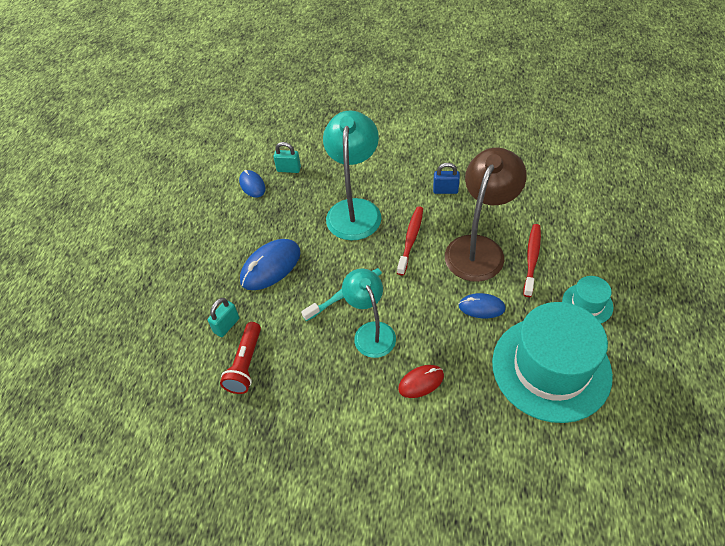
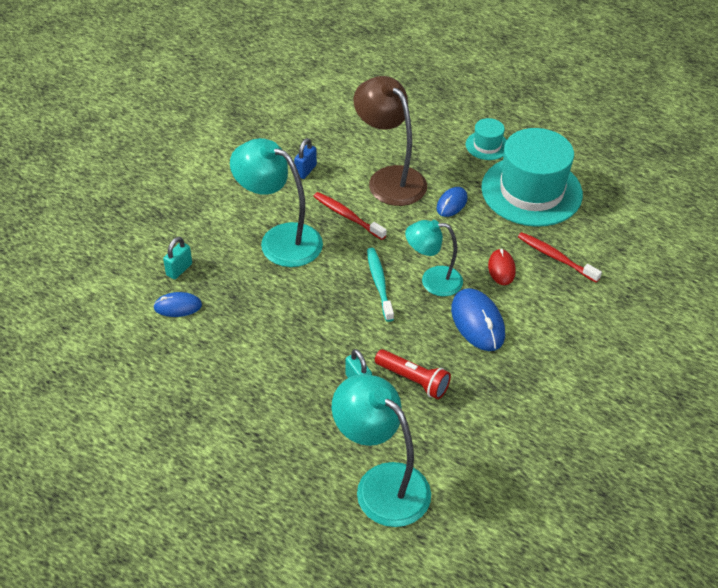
camera: 70 degrees left, 5 degrees down
blue mouse [240,239,301,290] -> blue mouse moved to [451,288,505,351]
red toothbrush [524,224,541,297] -> red toothbrush moved to [518,232,602,283]
none -> turquoise lamp [332,374,431,527]

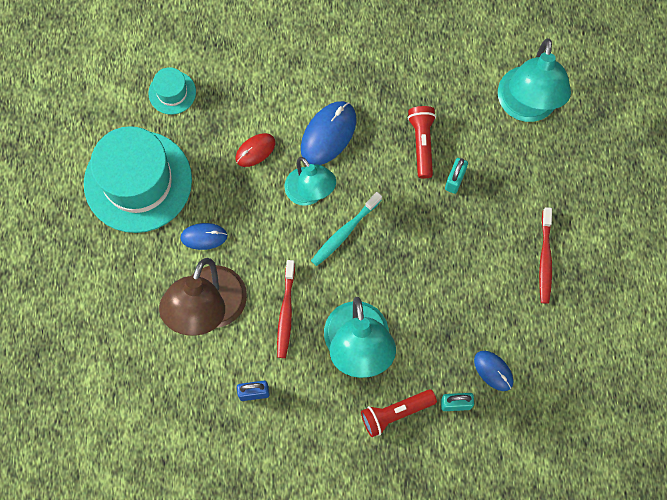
camera: 125 degrees left, 25 degrees up
turquoise hat [466,118,507,160] -> turquoise hat moved to [148,67,196,115]
red toothbrush [518,232,602,283] -> red toothbrush moved to [539,207,552,304]
none -> red flashlight [361,389,437,437]

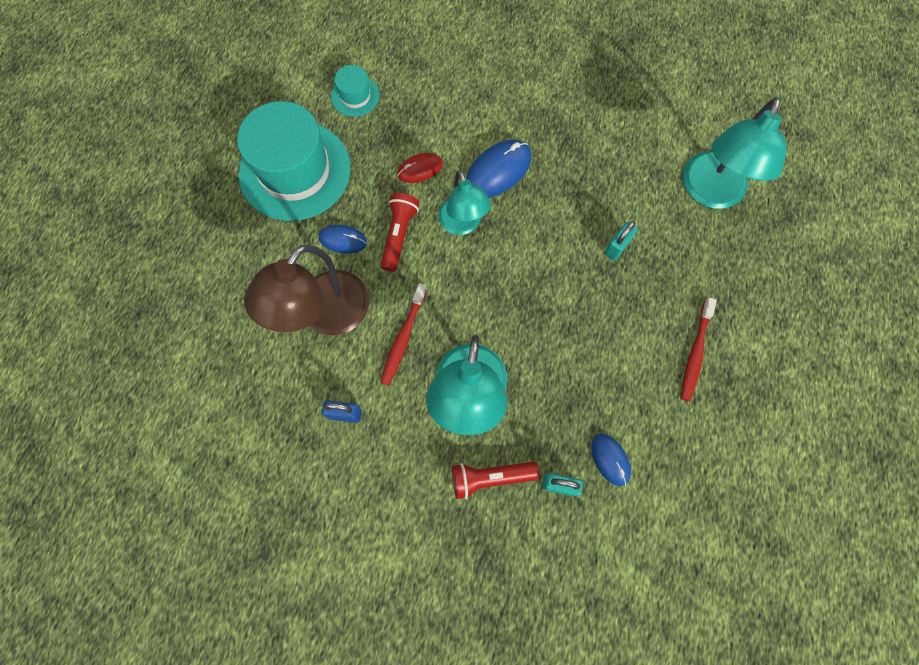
camera: 15 degrees right, 0 degrees up
turquoise toothbrush [311,192,382,266] -> none
red flashlight [408,106,436,179] -> red flashlight moved to [380,193,419,272]

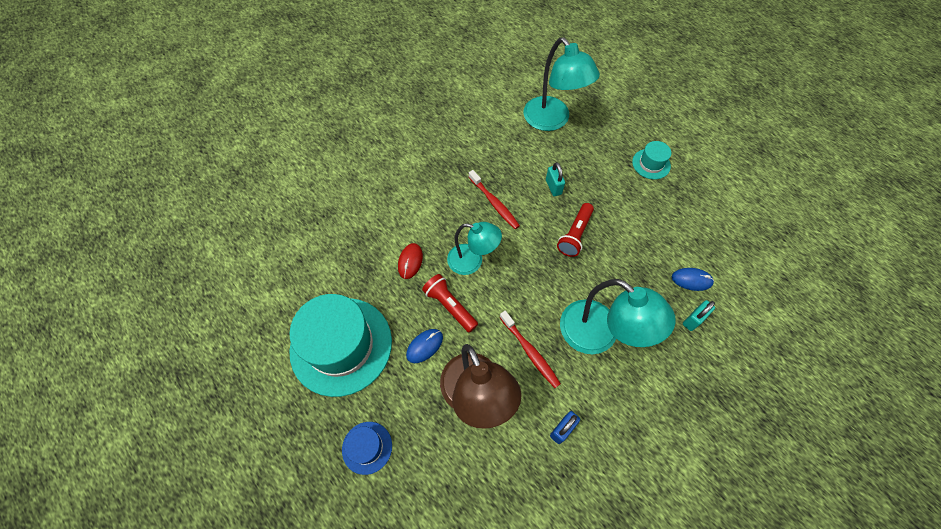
camera: 55 degrees left, 10 degrees down
turquoise hat [331,65,379,117] -> turquoise hat moved to [632,141,671,179]
red flashlight [452,462,540,499] -> red flashlight moved to [557,203,594,257]
blue mouse [466,140,531,198] -> none
red toothbrush [681,298,717,401] -> red toothbrush moved to [469,170,520,229]
none -> blue hat [342,422,392,475]

